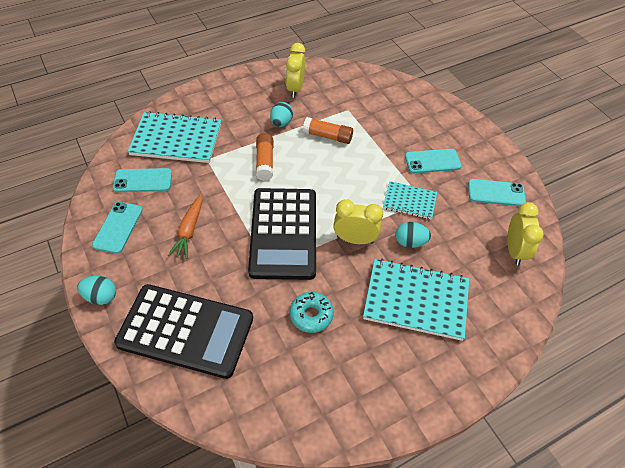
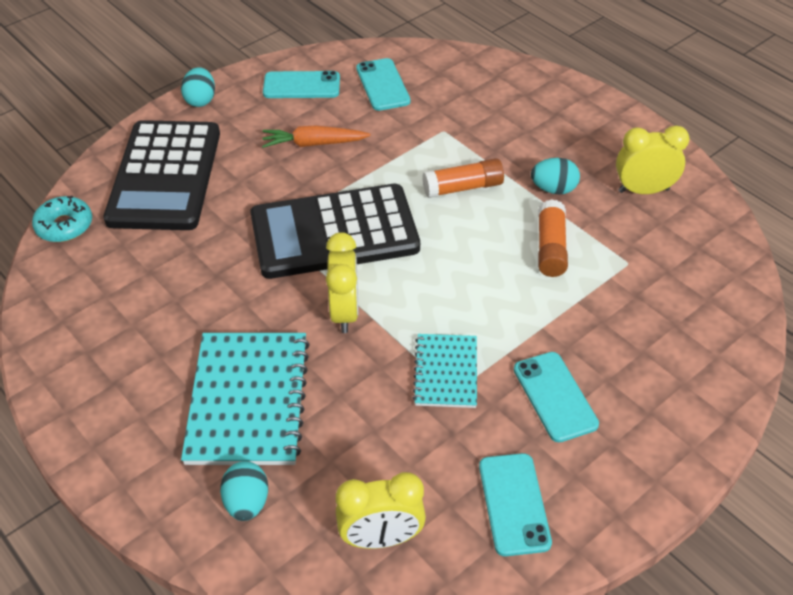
camera: 80 degrees right, 5 degrees down
turquoise notebook [128,111,221,163] -> none
turquoise donut [290,292,334,333] -> turquoise donut moved to [32,196,92,242]
turquoise egg [396,222,431,248] -> turquoise egg moved to [220,461,268,521]

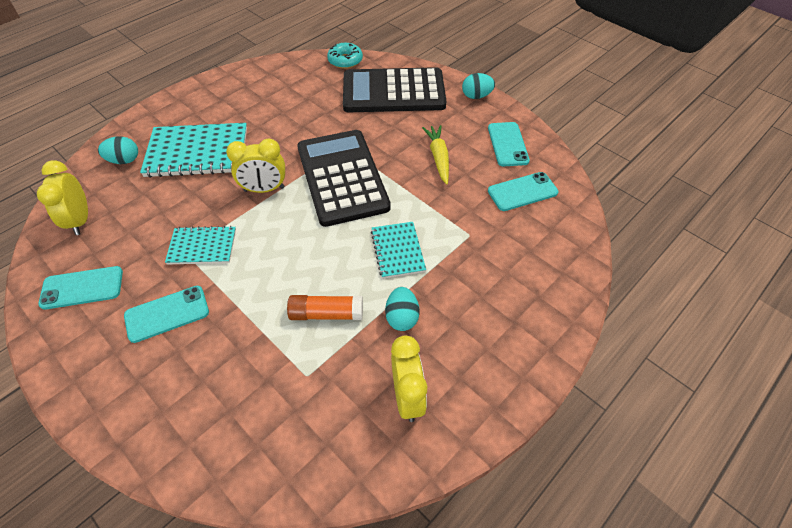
camera: 85 degrees right, 5 degrees up
orange carrot [262,125,371,148] -> yellow carrot [422,125,449,185]
orange glue stick [422,158,504,198] -> turquoise notebook [371,222,426,279]

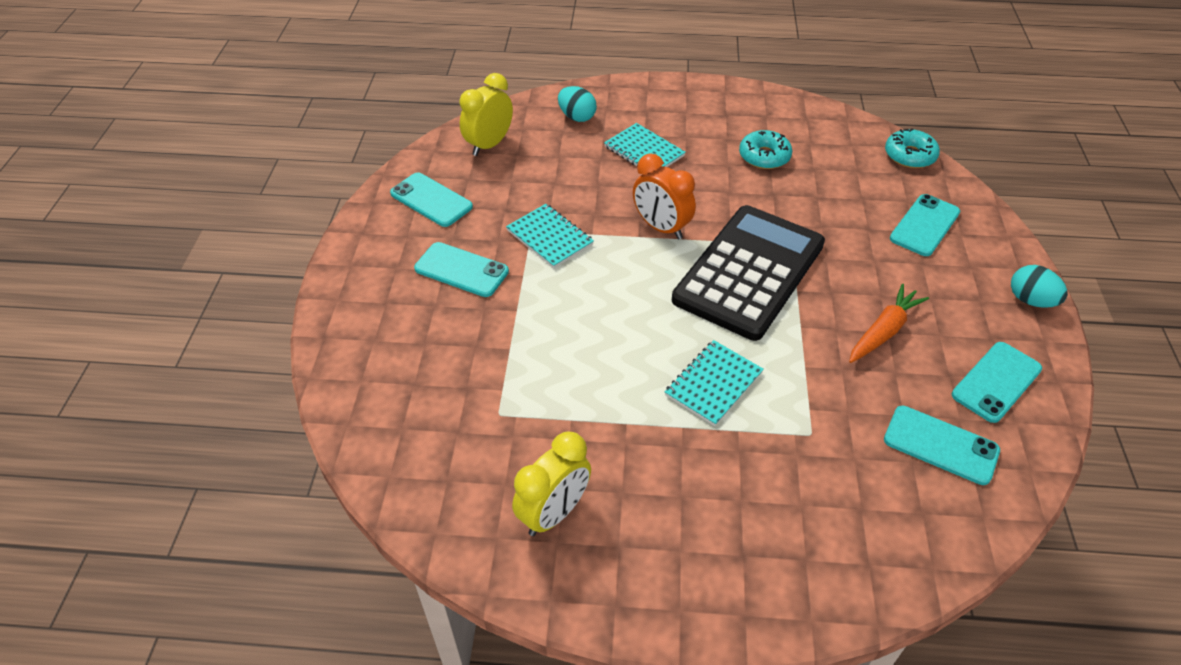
camera: 50 degrees right, 5 degrees down
turquoise notebook [140,123,247,178] -> turquoise notebook [604,123,686,167], size x0.57
yellow clock [226,139,285,193] -> orange clock [633,153,696,239]
orange glue stick [287,295,363,320] -> none
black calculator [343,67,447,112] -> turquoise phone [890,194,960,256]
turquoise egg [385,287,420,331] -> none
yellow carrot [422,125,449,185] -> orange carrot [849,284,929,363]
none -> turquoise donut [739,130,792,169]

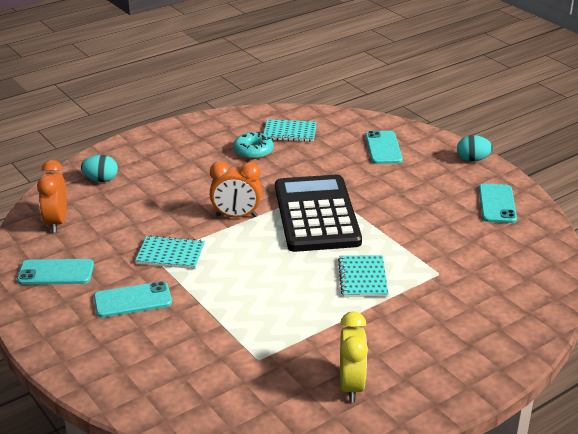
camera: 40 degrees left, 15 degrees down
yellow clock [460,73,513,156] -> orange clock [37,160,67,233]
turquoise notebook [604,123,686,167] -> turquoise notebook moved to [263,119,317,142]
orange carrot [849,284,929,363] -> none
turquoise phone [884,406,1000,485] -> none
turquoise donut [885,128,940,168] -> none

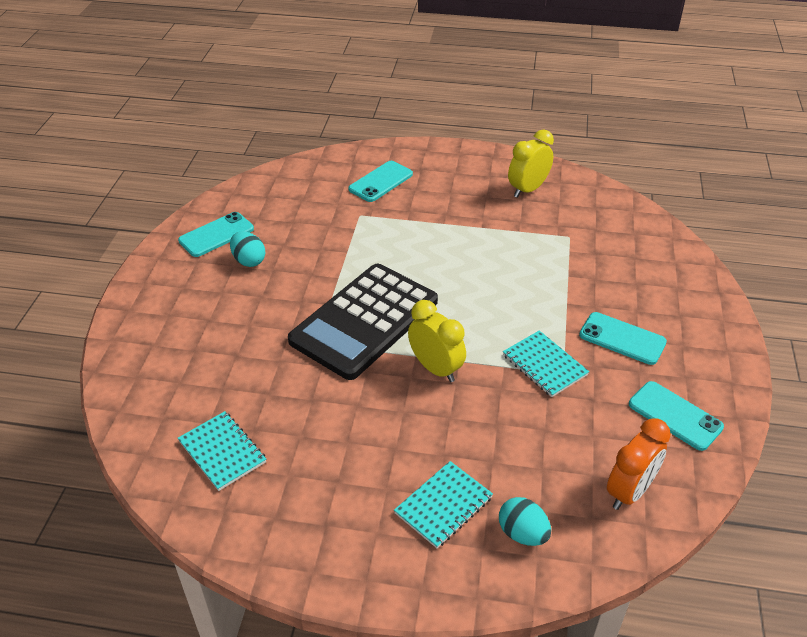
camera: 135 degrees left, 10 degrees up
orange clock [210,161,262,218] -> yellow clock [408,300,466,382]
turquoise donut [233,132,274,159] -> none
turquoise notebook [338,255,388,297] -> turquoise notebook moved to [394,461,493,548]
turquoise phone [365,131,403,164] -> turquoise phone moved to [348,161,413,202]
turquoise egg [457,135,493,162] -> turquoise egg moved to [230,232,265,267]

